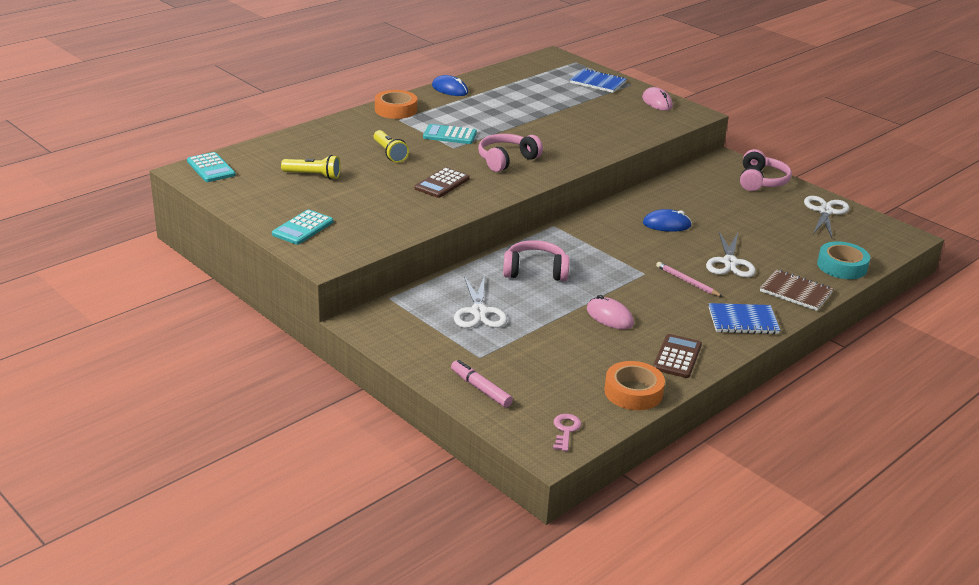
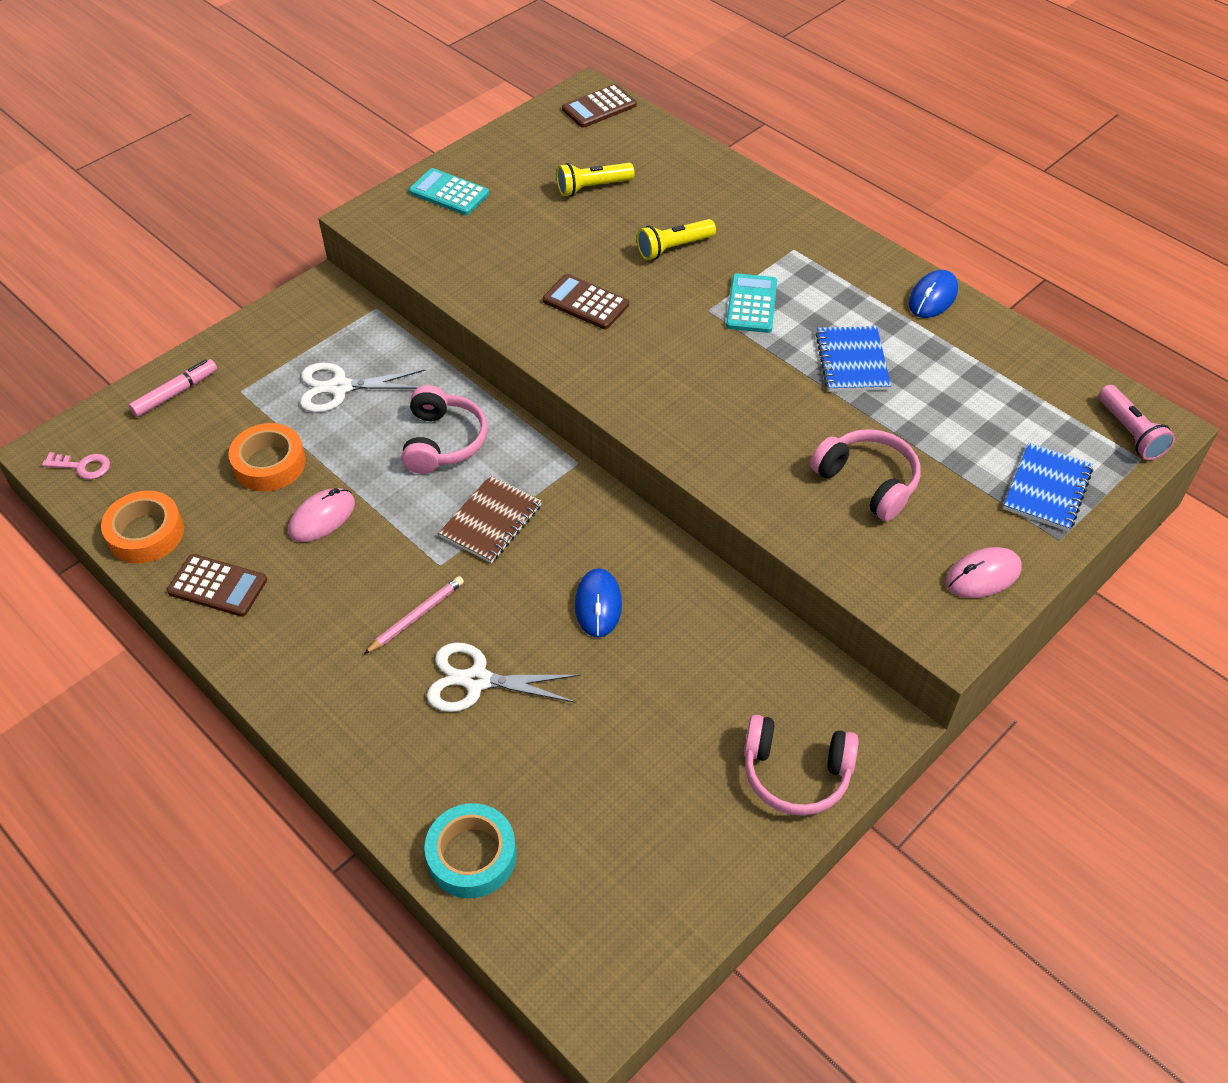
camera: 90 degrees right, 20 degrees up
turquoise calculator [187,152,236,182] -> brown calculator [562,84,637,128]
yellow flashlight [281,155,341,180] -> yellow flashlight turned 60 degrees clockwise [556,163,635,196]
orange tape [375,90,417,119] -> orange tape moved to [228,423,306,491]
pink headphones [478,134,543,172] -> pink headphones moved to [810,429,921,521]
blue notebook [709,303,780,334] -> blue notebook moved to [815,326,891,392]
brown notebook [760,269,834,311] -> brown notebook moved to [439,475,542,563]
white scissors [804,196,849,238] -> none
none -> pink flashlight [1098,385,1175,460]

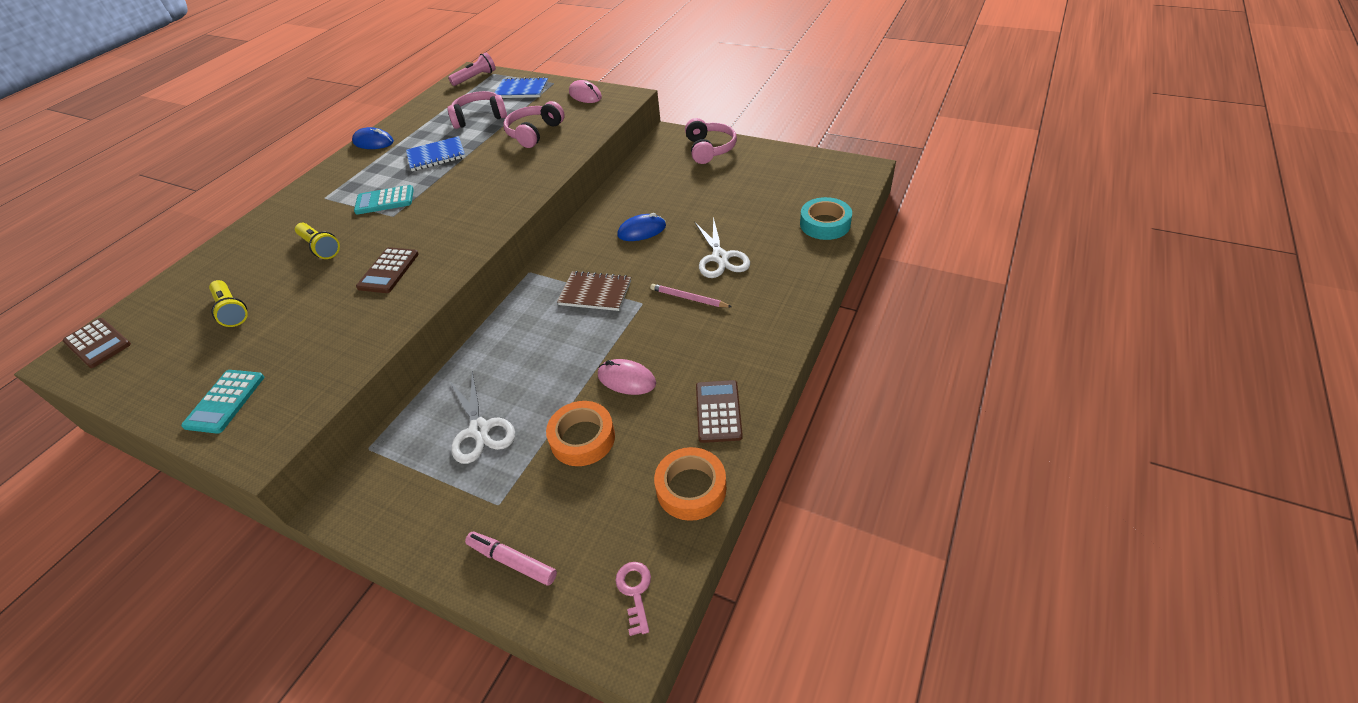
camera: 105 degrees left, 5 degrees down
pink headphones [402,385,488,474] -> pink headphones moved to [447,91,507,129]

